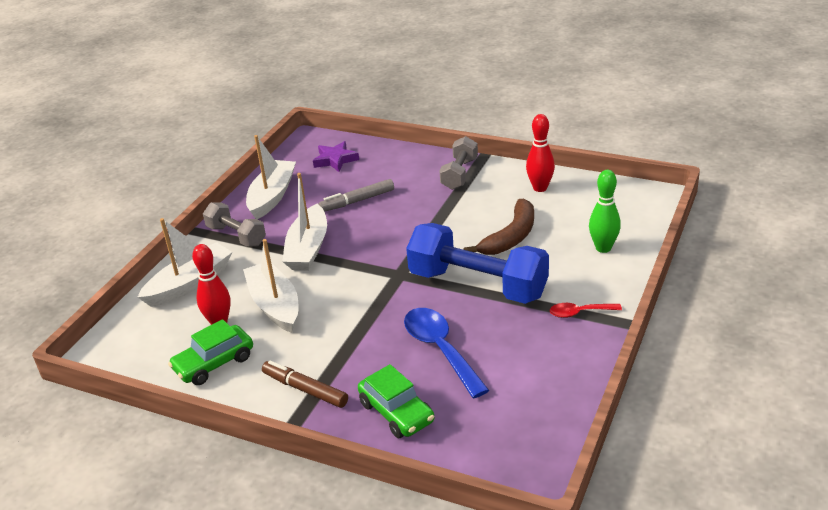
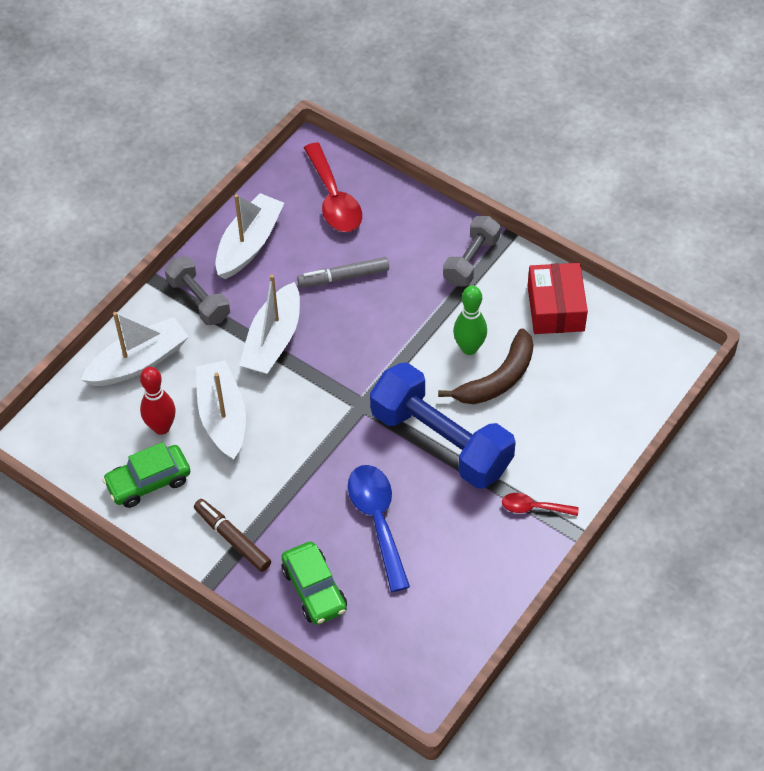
camera: 10 degrees right, 20 degrees up
purple star [313,141,359,172] -> red spoon [304,142,362,232]
red bowling pin [526,114,555,192] -> red box [528,263,588,334]
green bowling pin [589,170,621,253] -> green bowling pin moved to [453,285,487,355]

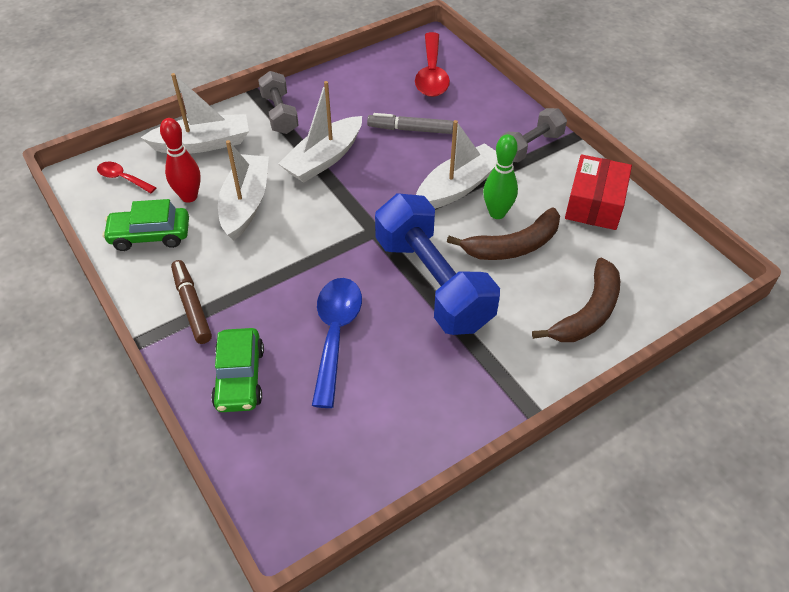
camera: 20 degrees right, 5 degrees down
white boat [215,193,284,279] -> white boat moved to [416,120,497,209]
red spoon [502,493,579,516] -> red spoon moved to [97,162,157,193]
none -> brown banana [532,258,620,342]

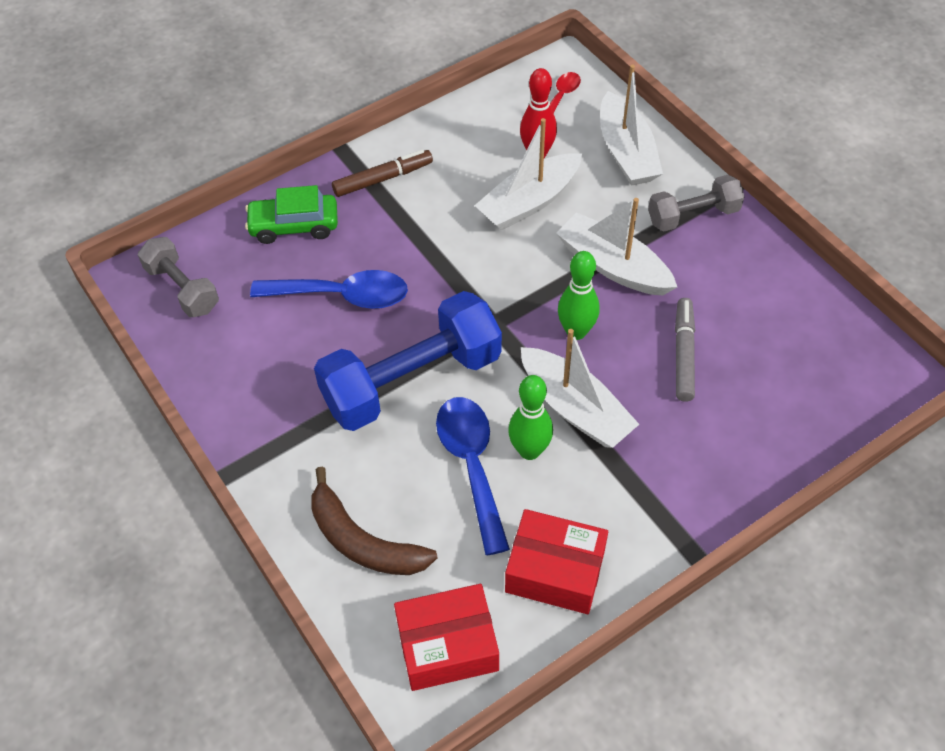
camera: 90 degrees right, 5 degrees up
green car [102,199,189,251] -> none
white boat [218,140,269,241] -> white boat turned 135 degrees clockwise [474,118,582,230]
red spoon [415,32,450,97] -> none
brown banana [447,208,560,260] -> blue spoon [436,397,510,555]
grey dumbbell [500,108,567,162] -> grey dumbbell moved to [138,237,219,317]
none -> red box [394,584,499,691]
none -> green bowling pin [558,251,600,340]

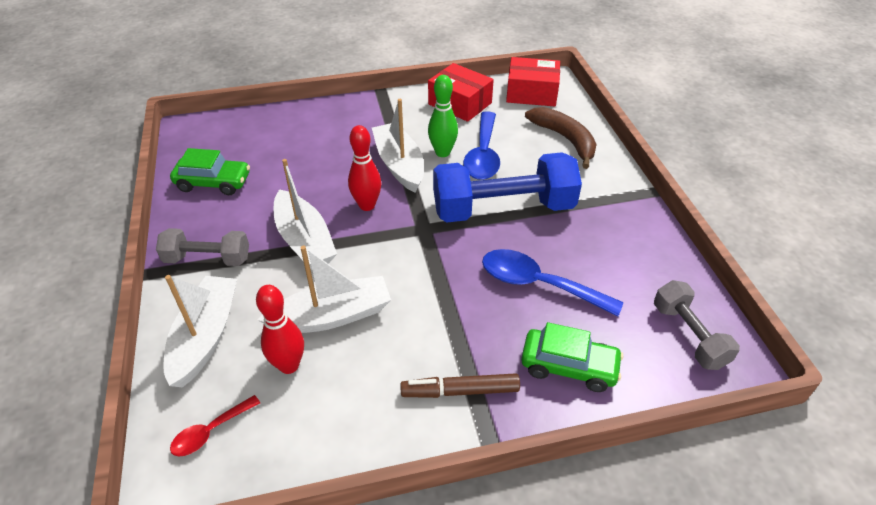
camera: 160 degrees left, 10 degrees down
green bowling pin [558,251,600,340] -> red bowling pin [348,125,381,211]
grey marker [675,298,695,402] -> none
none -> green car [170,148,250,195]

